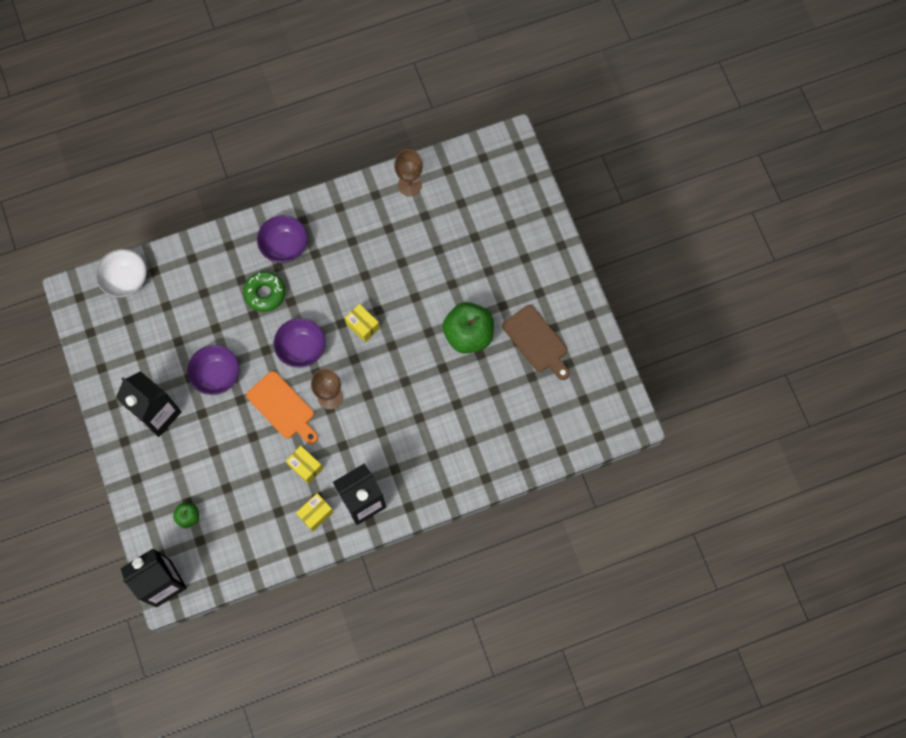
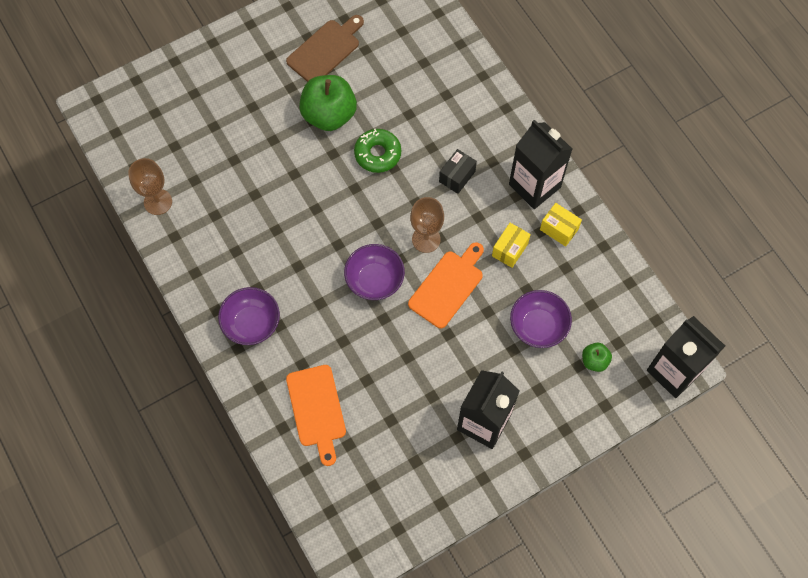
camera: 100 degrees left, 5 degrees down
white bowl [95,249,147,297] -> none
purple bowl [187,345,240,395] -> purple bowl moved to [510,290,572,348]
green donut [243,271,285,312] -> green donut moved to [354,129,401,173]
yellow box [345,304,380,342] -> none
none -> orange cutting board [286,365,346,466]
none -> black box [439,149,477,194]

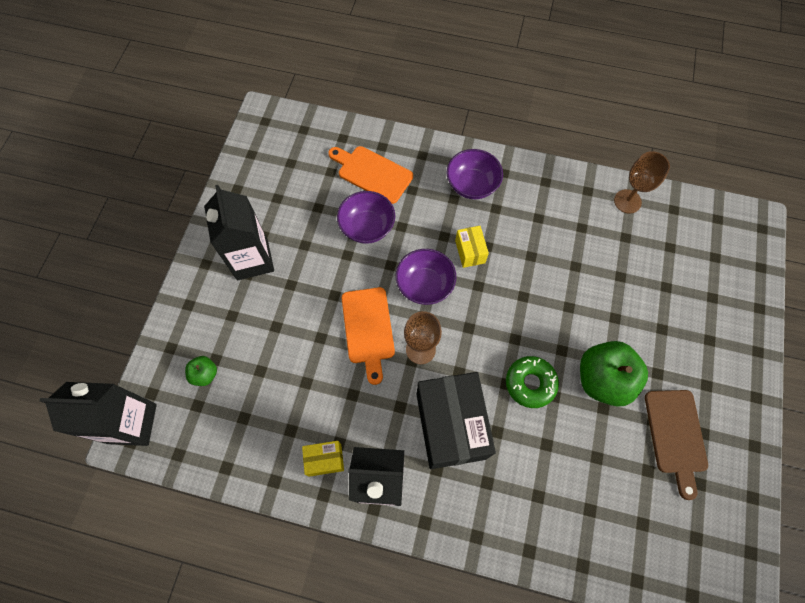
camera: 135 degrees right, 0 degrees up
black box [439,149,477,194] -> black box [417,372,496,469], size x2.19
yellow box [492,223,531,268] -> yellow box moved to [455,226,489,268]
purple bowl [510,290,572,348] -> purple bowl moved to [337,191,395,244]

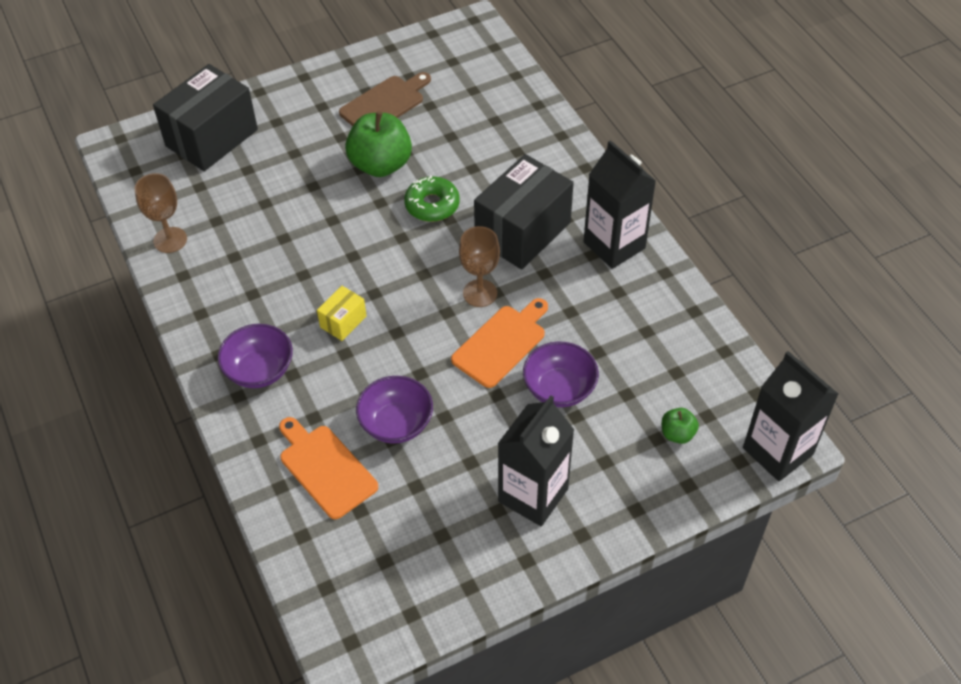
camera: 130 degrees left, 15 degrees down
yellow box [302,441,344,477] -> none
orange cutting board [328,146,413,204] -> orange cutting board turned 150 degrees clockwise [279,417,378,519]
purple bowl [396,249,456,305] -> purple bowl moved to [523,342,599,407]
none -> black box [153,64,258,171]

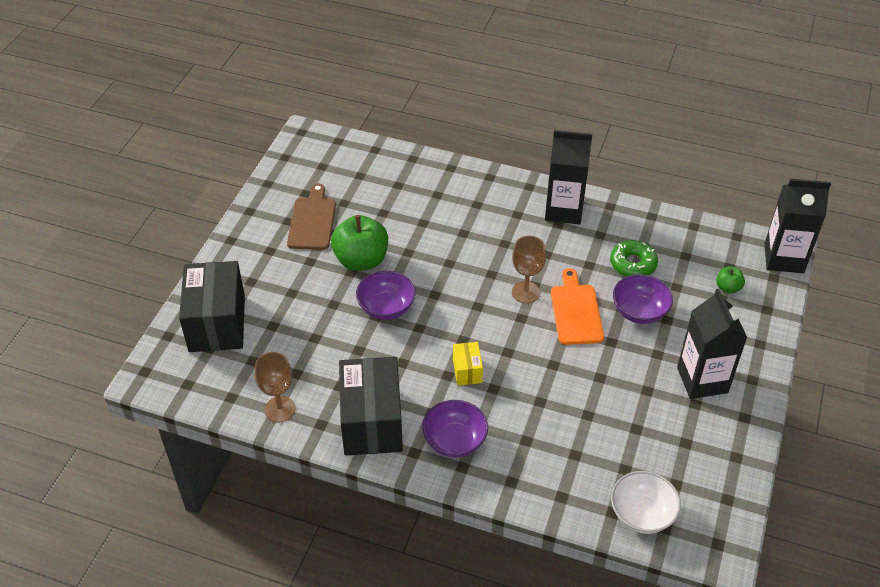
camera: 45 degrees left, 5 degrees down
orange cutting board [279,417,378,519] -> none
purple bowl [356,376,433,444] -> purple bowl moved to [356,271,416,320]
green donut [404,175,460,222] -> green donut moved to [610,240,658,277]
black box [474,154,574,270] -> black box moved to [339,357,403,456]
none -> white bowl [611,471,681,534]

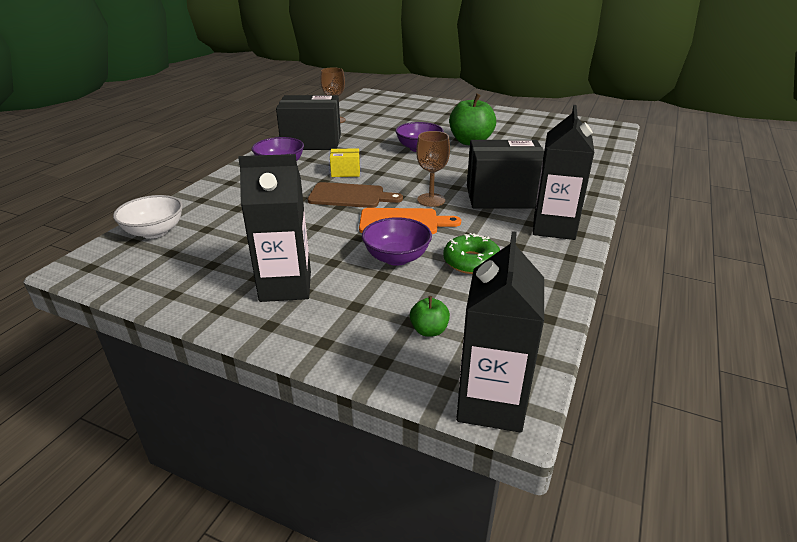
camera: 95 degrees right, 15 degrees down
black box [179,261,245,352] -> black box moved to [467,140,544,208]
brown cutting board [287,183,336,250] -> brown cutting board moved to [308,182,403,208]

